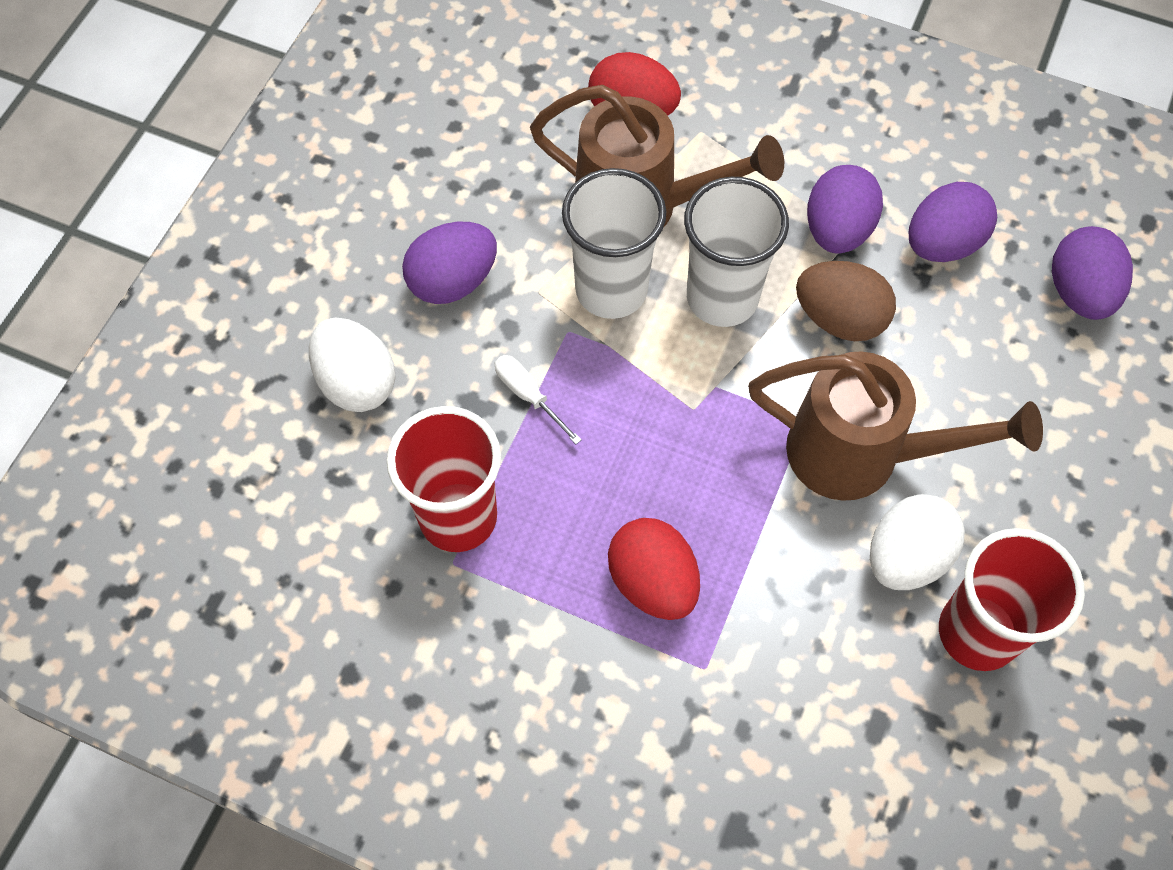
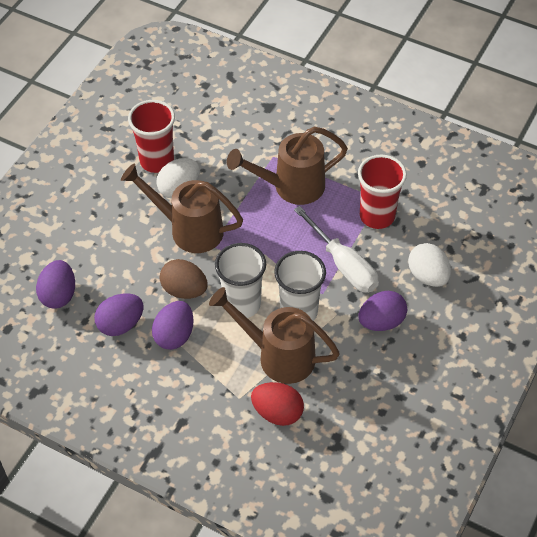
camera: 175 degrees left, 10 degrees down
white screwdriver [495,355,582,444] -> white screwdriver [294,206,379,293], size x2.09
red egg [608,518,700,620] -> brown watering can [227,127,348,205]

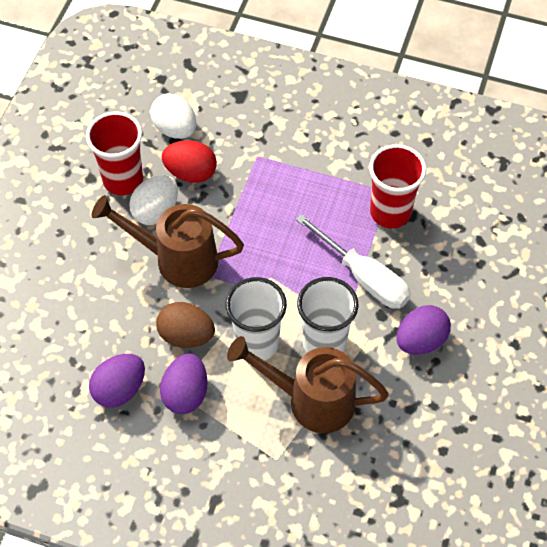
camera: 10 degrees left, 5 degrees up
purple egg [36,260,75,308] -> none
brown watering can [227,127,348,205] -> none
red egg [251,382,304,426] -> red egg moved to [162,140,217,183]
white egg [408,243,451,287] -> white egg moved to [150,93,196,139]

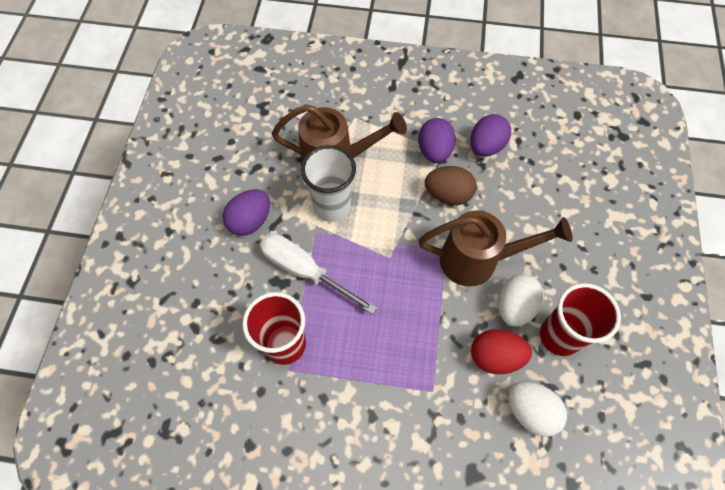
camera: 170 degrees right, 5 degrees up
white cup [225,277,287,360] -> none

